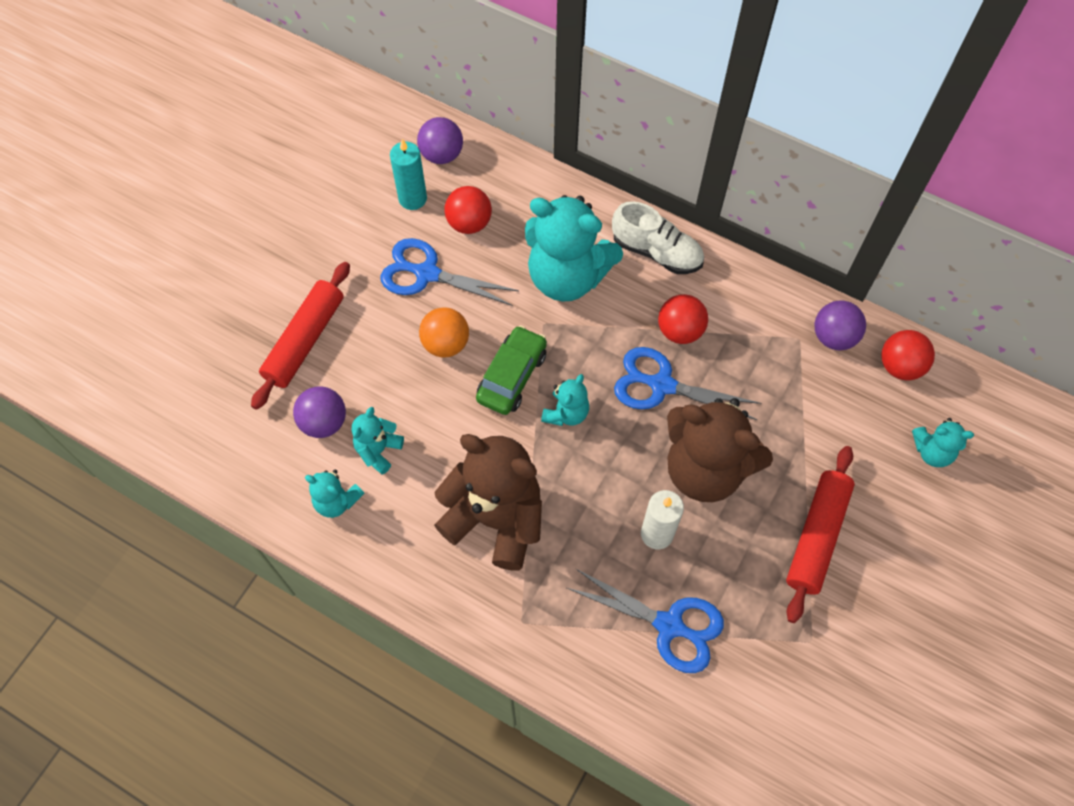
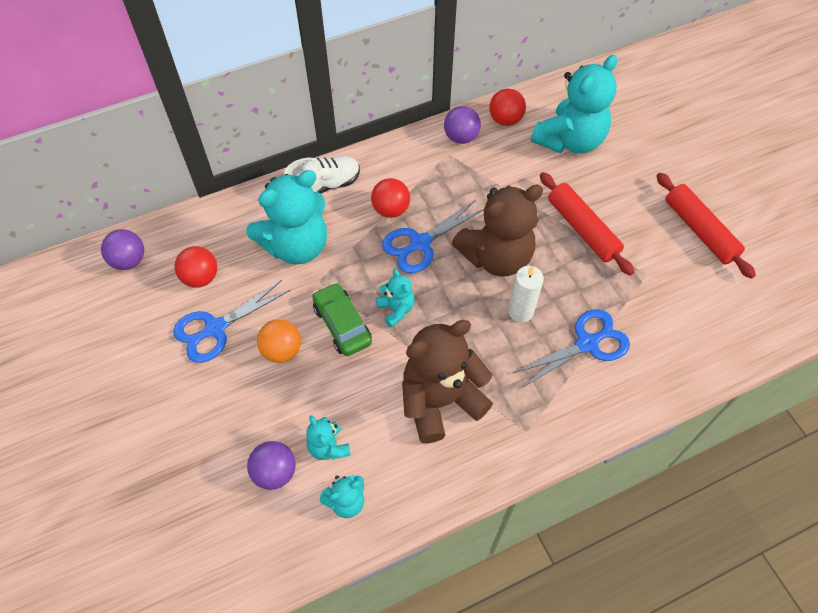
camera: 55 degrees left, 5 degrees down
red rolling pin [251,262,350,410] -> red rolling pin moved to [656,173,756,279]
turquoise candle [390,139,427,210] -> none
turquoise teddy bear [912,418,974,467] -> turquoise teddy bear [531,55,618,154], size x2.11

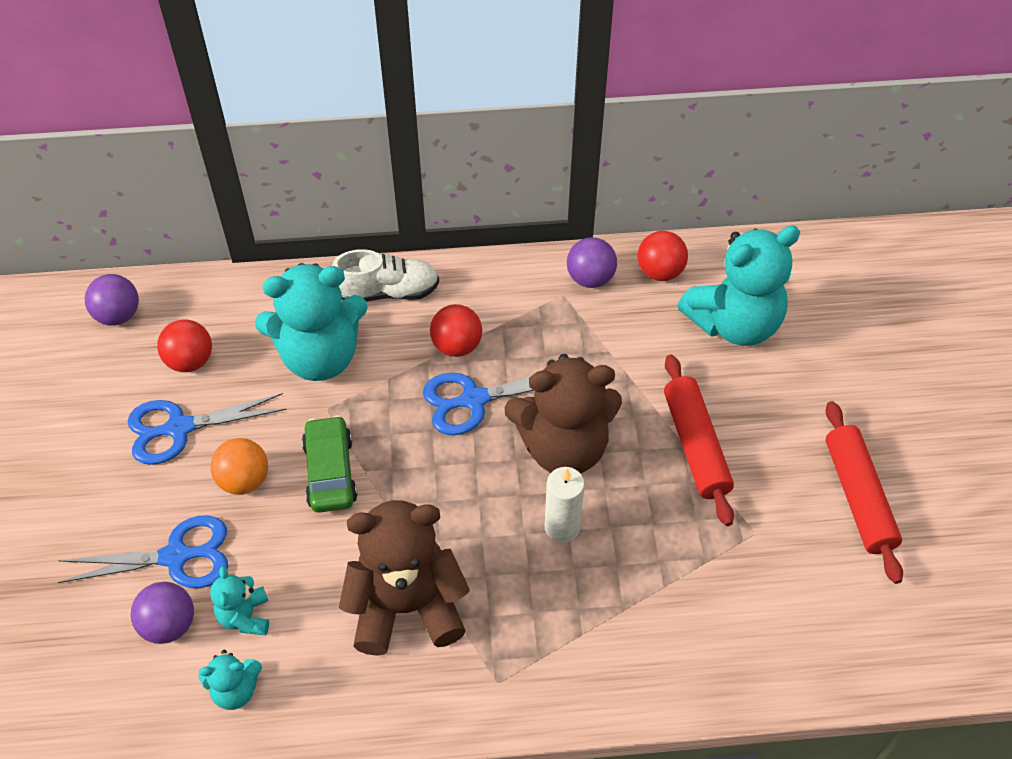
camera: 20 degrees right, 5 degrees down
turquoise teddy bear [376,269,415,327] -> none
blue scissors [513,309,630,388] -> blue scissors moved to [58,515,228,588]

